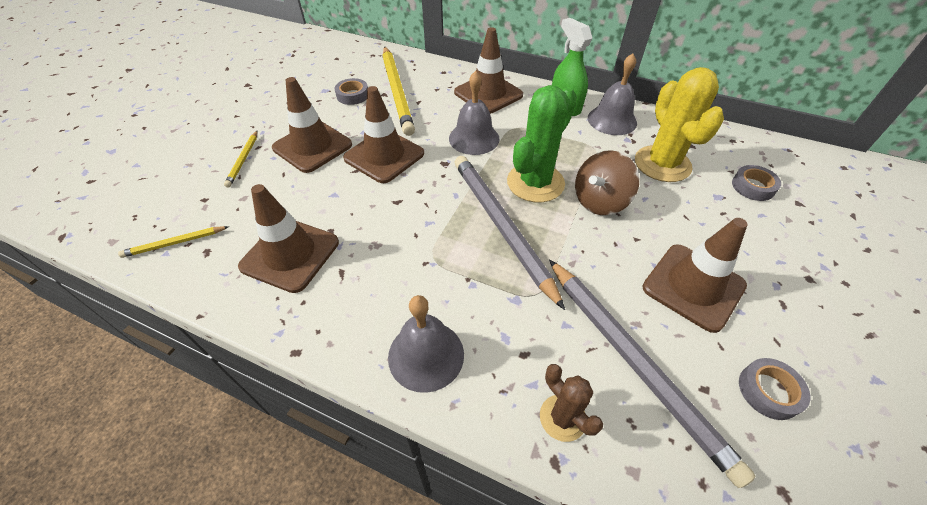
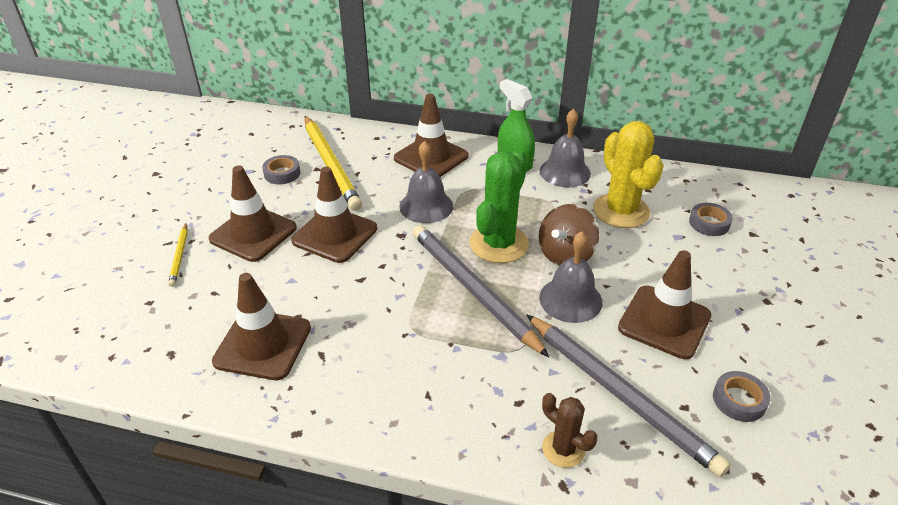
camera: 10 degrees left, 10 degrees down
yellow pencil [118,226,229,258] -> none
grey bell [388,295,464,393] -> grey bell moved to [539,231,603,323]

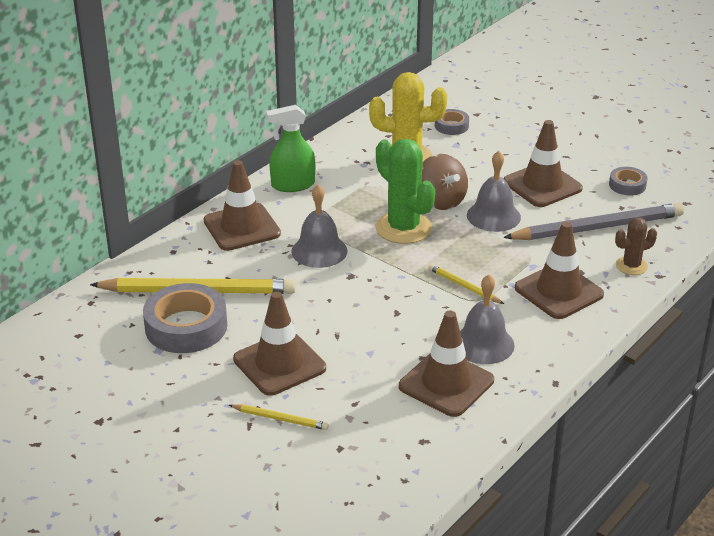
camera: 65 degrees left, 5 degrees down
grey tape [262,155,300,184] -> grey tape [143,283,227,353], size x1.92
brown traffic cone [291,167,377,263] -> brown traffic cone moved to [515,222,604,319]
grey pencil [412,225,550,358] -> none
grey bell [540,109,591,187] -> grey bell moved to [460,274,515,364]
none -> yellow pencil [429,264,504,304]

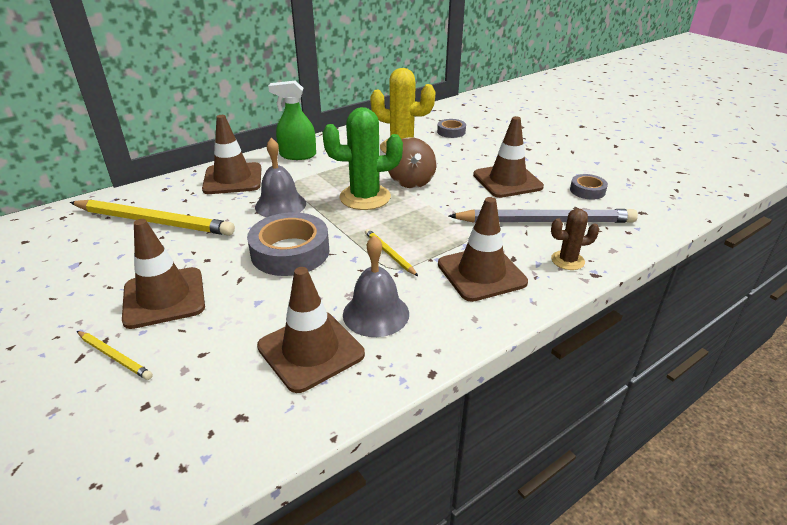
camera: 15 degrees right, 0 degrees up
grey tape [143,283,227,353] -> grey tape moved to [247,212,329,276]
green cactus [376,139,435,244] -> green cactus turned 75 degrees counterclockwise [323,107,403,210]
grey bell [467,151,521,232] -> none

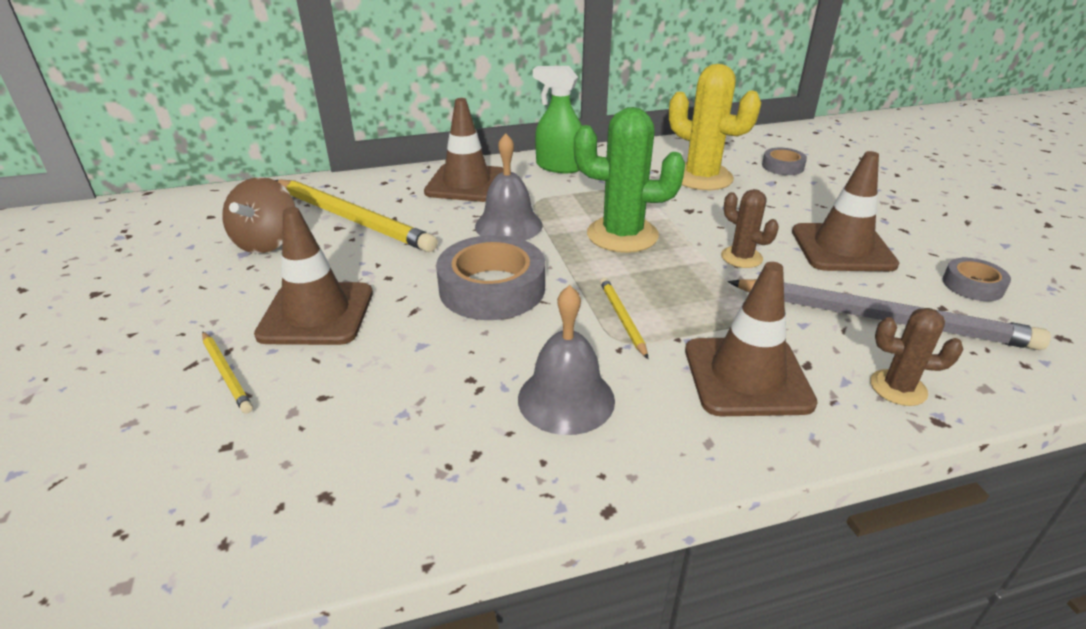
camera: 20 degrees right, 0 degrees up
brown traffic cone [257,267,365,393] -> none
brown spinning top [388,137,437,188] -> brown spinning top moved to [222,177,295,253]
none -> brown cactus [721,189,779,268]

